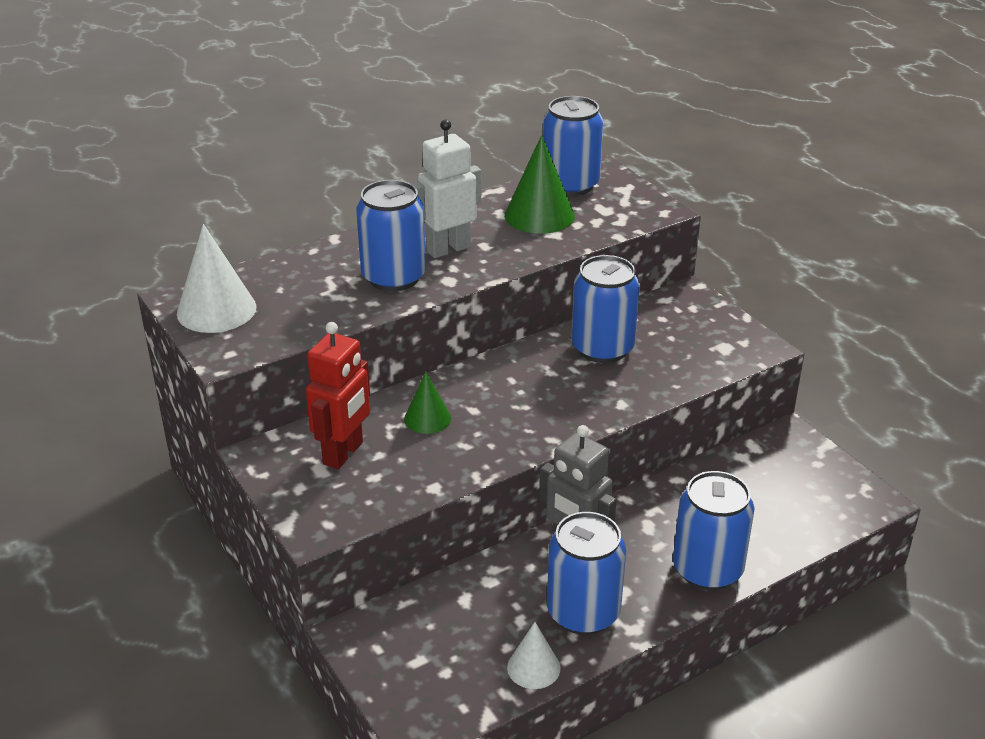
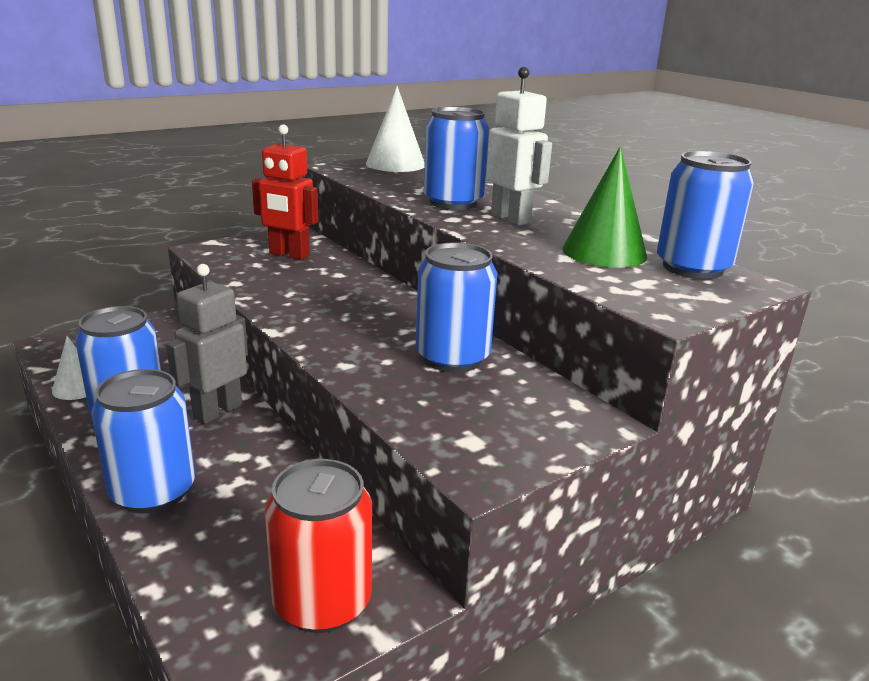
camera: 85 degrees right, 10 degrees down
green cone [404,372,451,434] -> none
none -> red can [265,459,372,633]

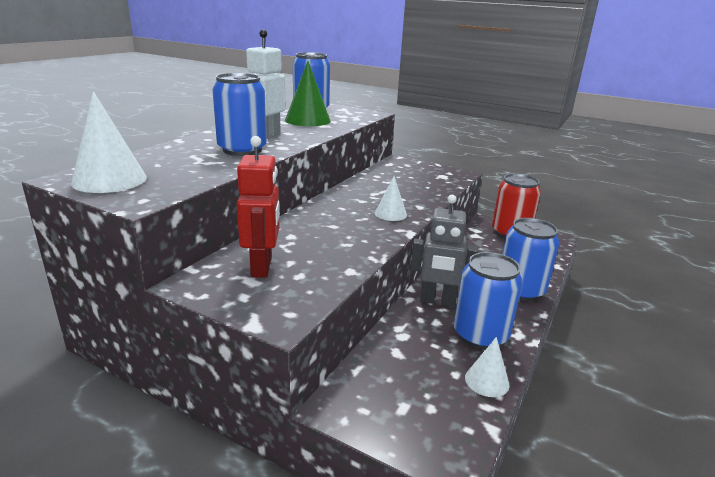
camera: 115 degrees left, 0 degrees up
blue can [416,243,498,373] -> none
none -> white cone [375,176,407,221]

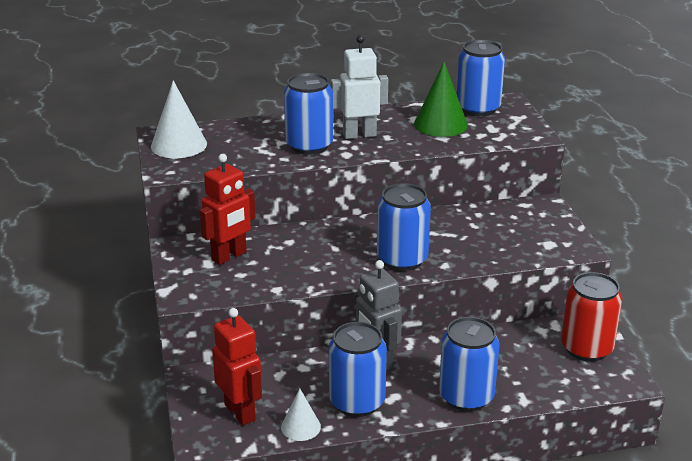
camera: 50 degrees right, 5 degrees up
white cone [375,176,407,221] -> blue can [377,183,431,271]
none -> red robot [212,308,262,426]

